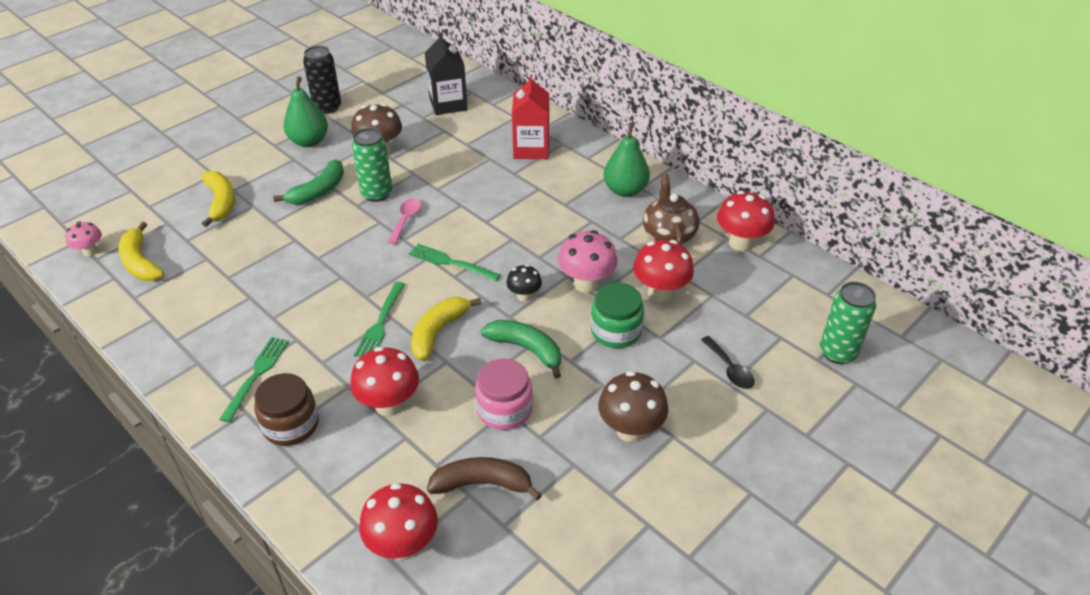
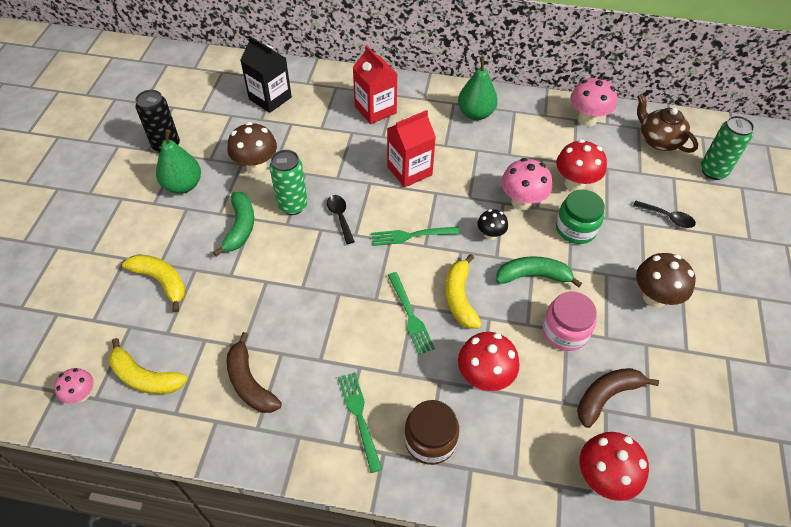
camera: 35 degrees left, 10 degrees up
pink spoon [388,198,421,244] -> black spoon [327,195,355,244]
brown teapot [643,174,700,245] -> brown teapot moved to [637,94,698,153]
red mushroom [717,191,774,251] -> pink mushroom [570,77,617,126]
none -> brown banana [227,332,282,413]
none -> red carton [387,110,436,188]

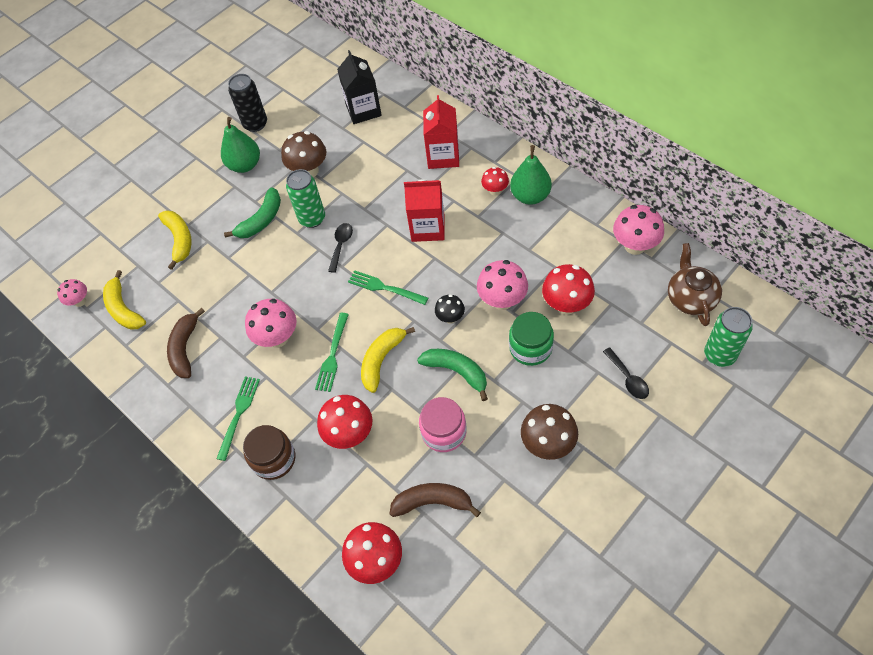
camera: 40 degrees right, 5 degrees up
none -> pink mushroom [245,299,297,348]
none -> red mushroom [481,167,509,196]

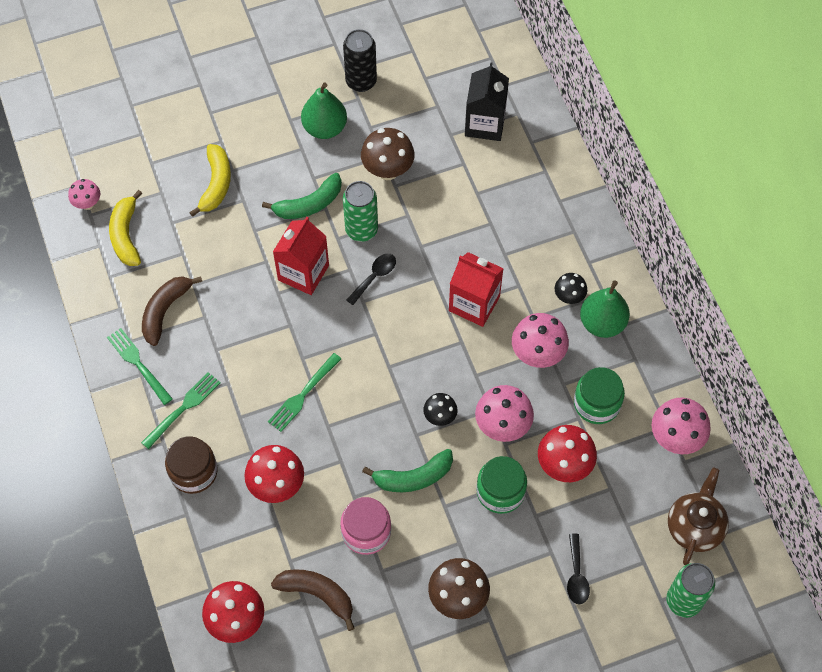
camera: 20 degrees right, 5 degrees up
pink mushroom [245,299,297,348] -> pink mushroom moved to [512,313,569,368]
green fork [348,270,428,305] -> green fork moved to [107,328,173,405]
yellow banana [361,327,415,393] -> none
green banana [417,349,488,401] -> green banana turned 105 degrees clockwise [362,449,453,492]
red carton [423,95,459,169] -> red carton moved to [273,217,329,295]
red mushroom [481,167,509,196] -> black mushroom [555,273,587,304]
none -> green jar [574,367,625,424]

